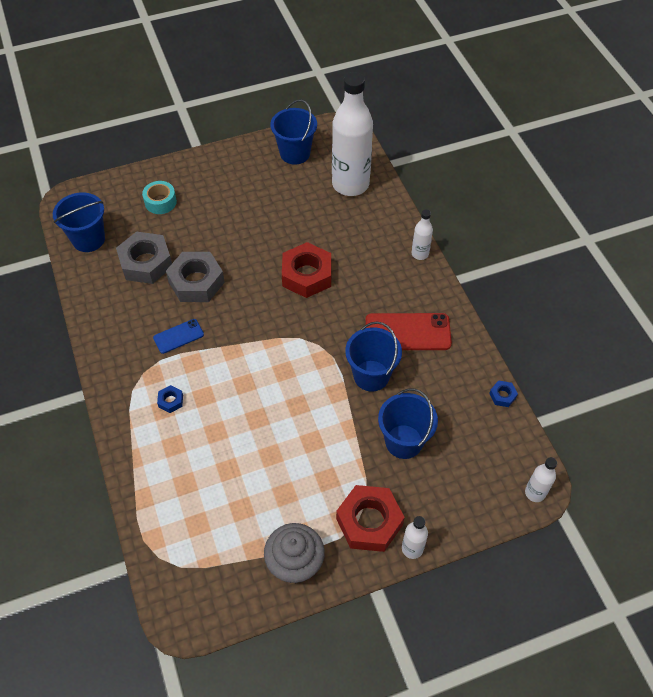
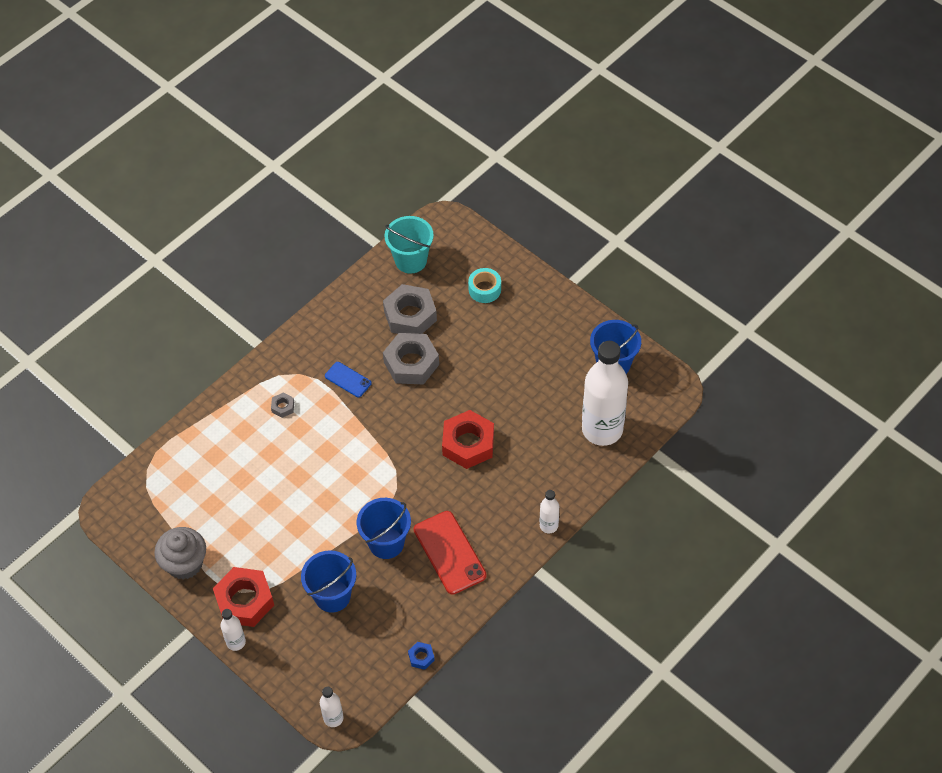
camera: 65 degrees right, 0 degrees up
blue bucket [53,192,105,252] -> turquoise bucket [384,216,434,274]
blue nut [157,385,183,413] -> grey nut [271,392,294,418]

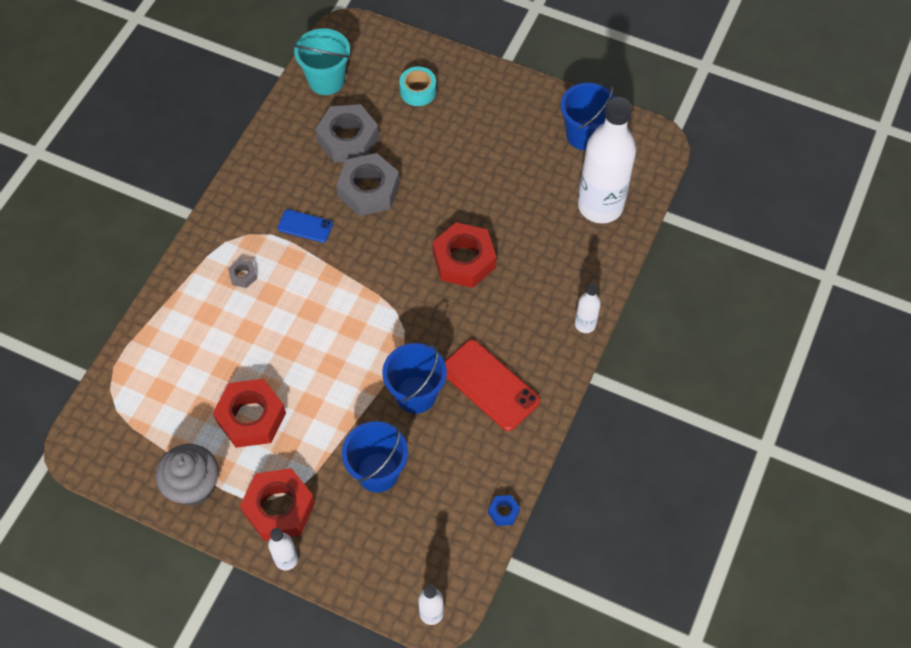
camera: 20 degrees left, 5 degrees up
none -> red nut [213,379,286,448]

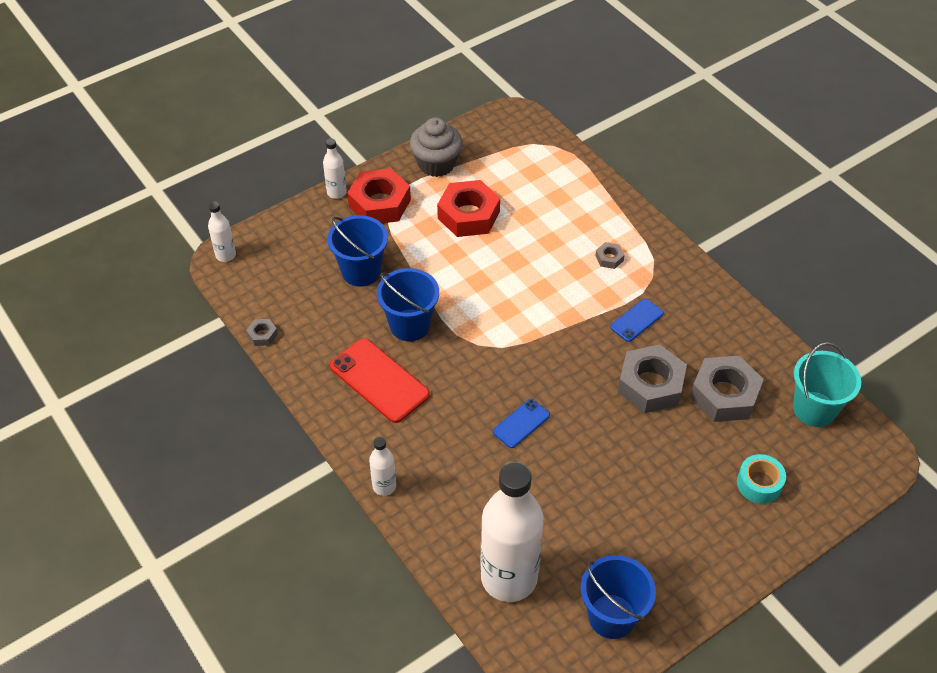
camera: 120 degrees right, 10 degrees down
red nut [432,222,496,288] -> blue phone [493,399,550,448]
red phone [444,339,540,431] -> red phone turned 60 degrees clockwise [330,338,430,423]
blue nut [488,495,520,526] -> grey nut [246,319,278,346]

